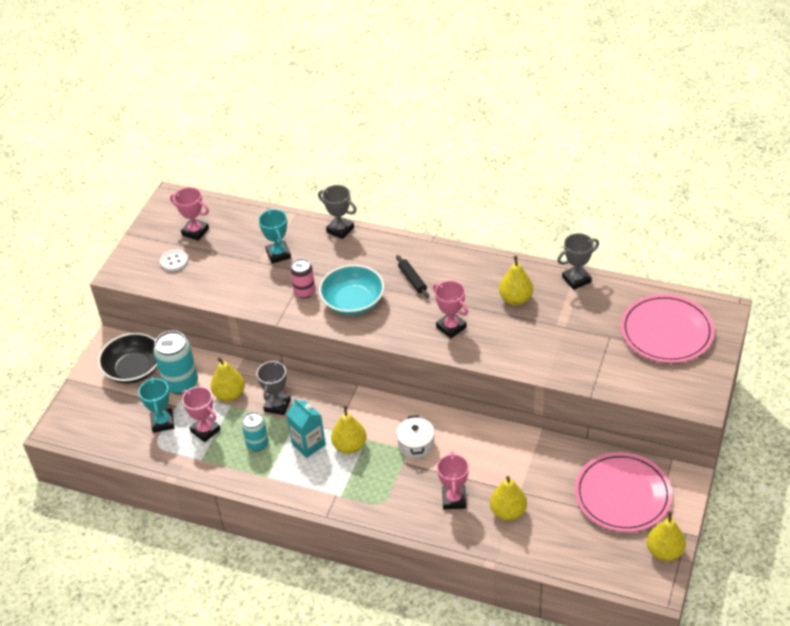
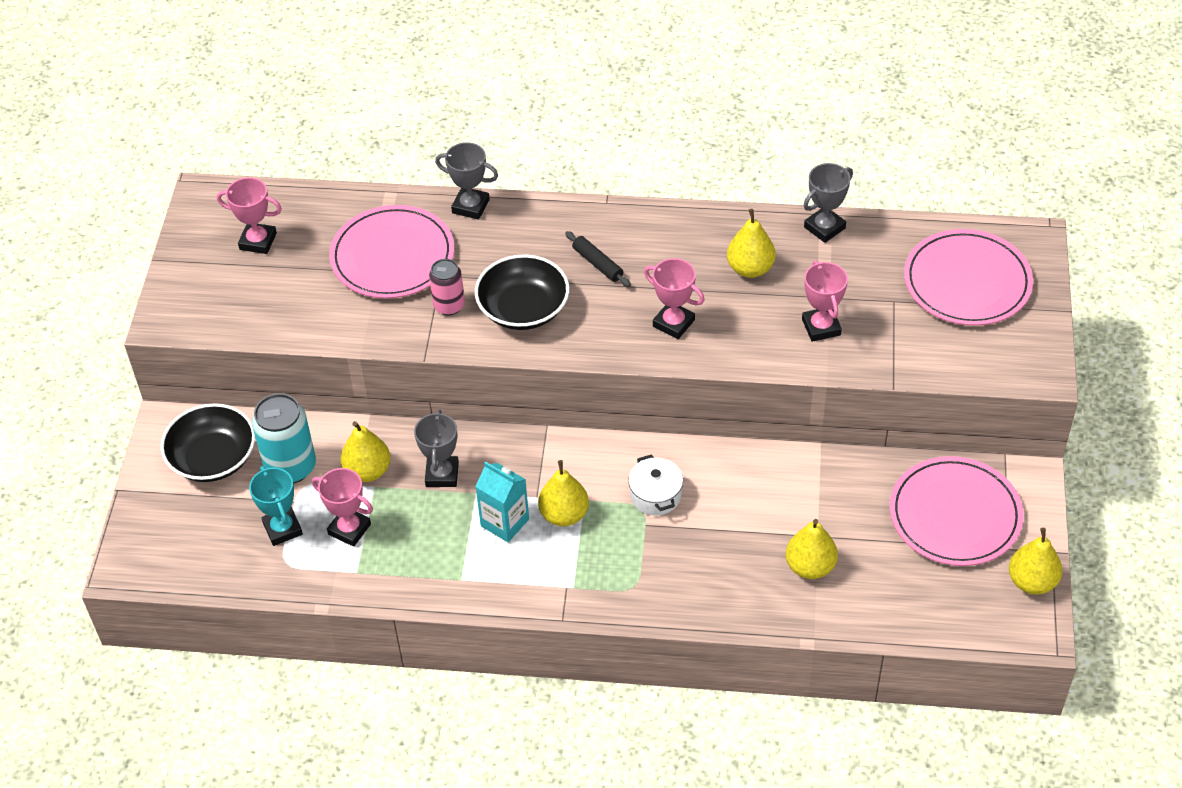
camera: 15 degrees left, 5 degrees up
white button [160,249,188,272] -> none
turquoise can [242,412,269,451] -> none
turquoise trophy [259,209,291,264] -> pink plate [329,205,454,298]
turquoise bowl [319,265,384,315] -> black bowl [475,254,569,330]
pink trophy [437,451,469,509] -> pink trophy moved to [802,260,848,342]

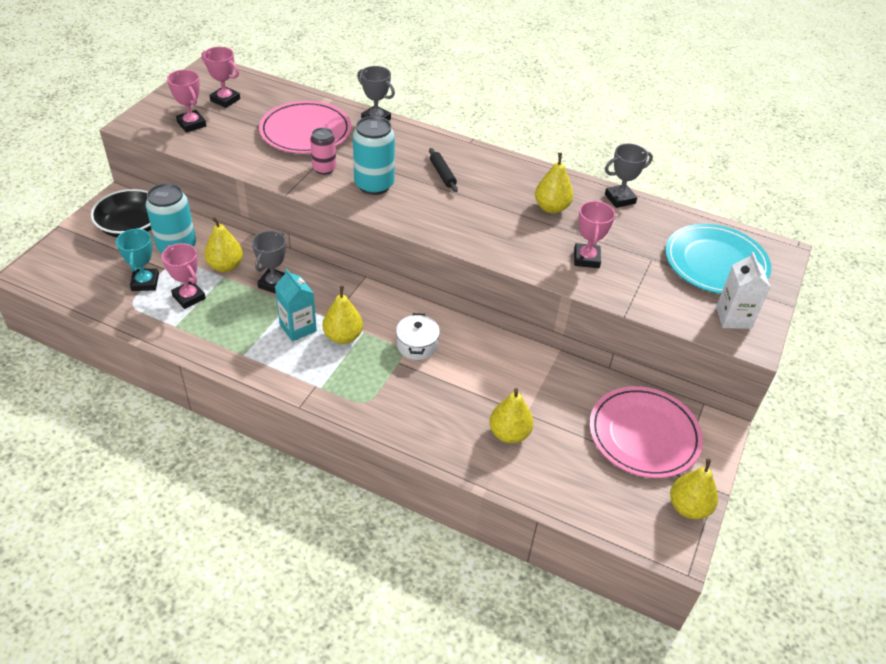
camera: 15 degrees right, 5 degrees down
black bowl [475,254,569,330] -> turquoise can [353,116,395,195]
pink trophy [644,258,705,339] -> pink trophy moved to [167,70,206,133]
pink plate [904,229,1033,326] -> turquoise plate [665,224,771,294]
none -> white carton [716,252,770,329]

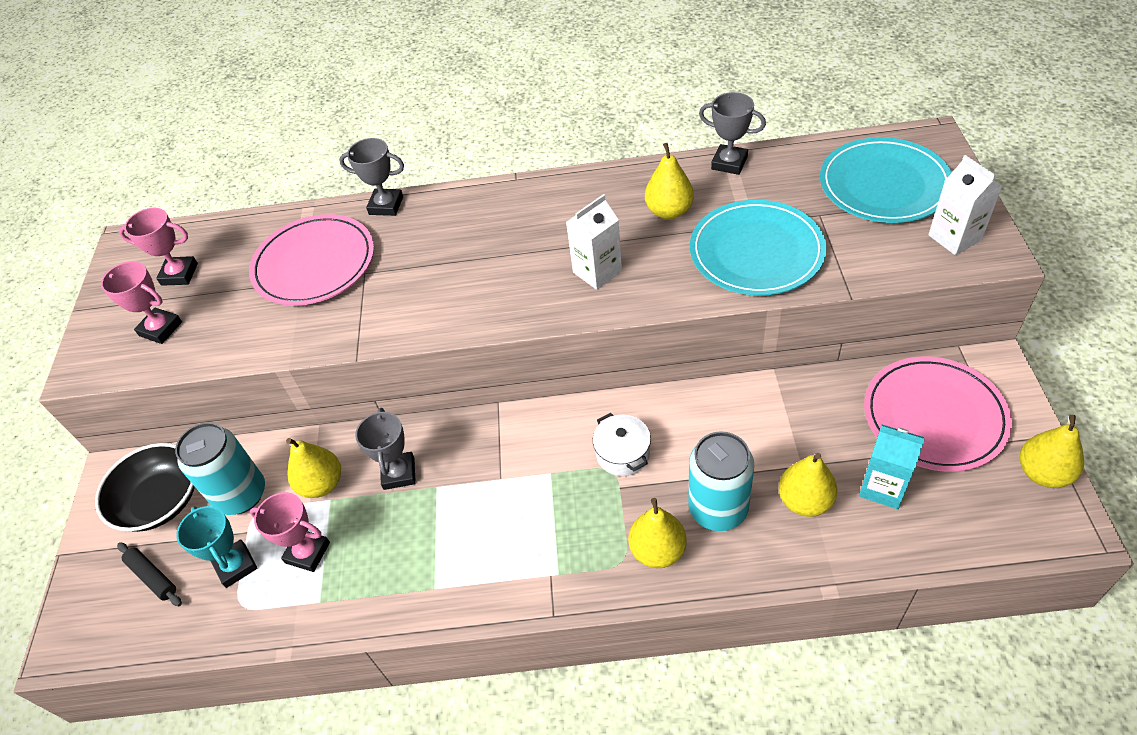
camera: 20 degrees left, 5 degrees up
turquoise carton [275,269,317,342] -> turquoise carton moved to [859,425,925,509]
pink can [310,128,336,175] -> none
yellow pear [323,286,363,344] -> yellow pear moved to [628,498,686,568]
turquoise can [353,116,395,195] -> turquoise can moved to [688,431,754,531]
black rolling pin [429,148,458,192] -> black rolling pin moved to [117,543,182,606]
pink trophy [574,200,615,268] -> turquoise plate [690,200,827,296]
grey trophy [605,143,653,208] -> grey trophy turned 75 degrees clockwise [699,92,766,175]
none -> white carton [566,194,622,290]

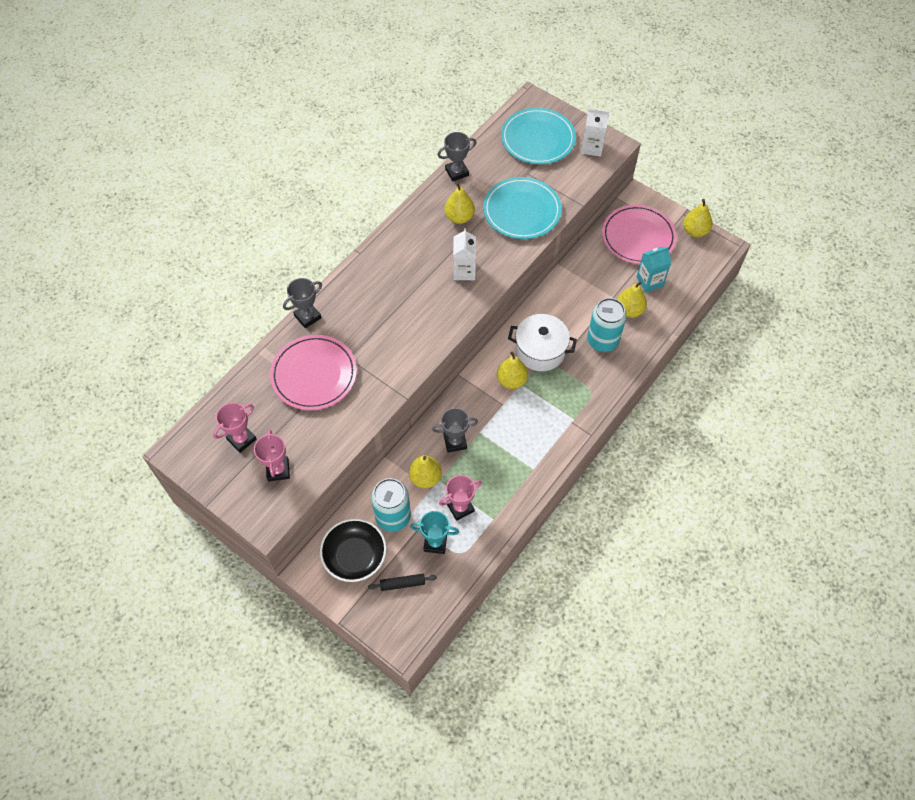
camera: 55 degrees left, 10 degrees up
pink trophy [101,261,182,344] -> pink trophy turned 75 degrees counterclockwise [254,430,290,482]
grey trophy [355,408,416,490] -> grey trophy turned 45 degrees counterclockwise [432,408,478,452]
white pot [593,413,651,476] -> white pot [508,314,577,371], size x1.61
yellow pear [628,498,686,568] -> yellow pear moved to [497,352,528,389]

